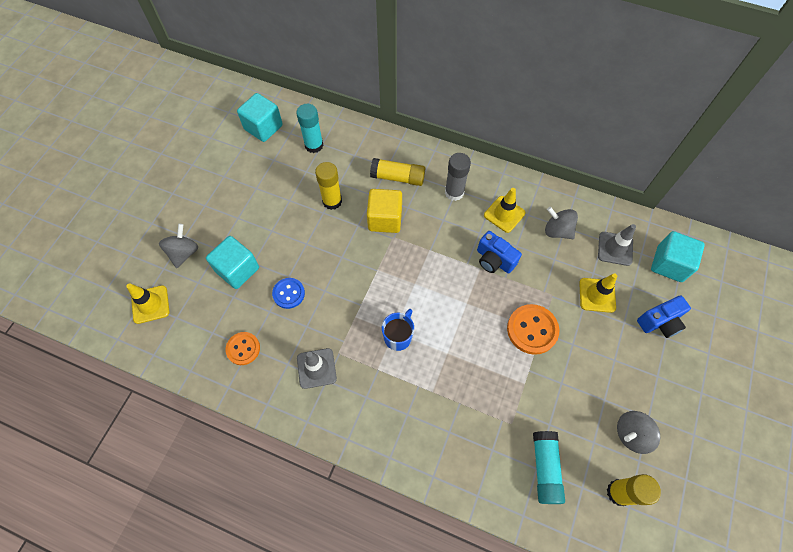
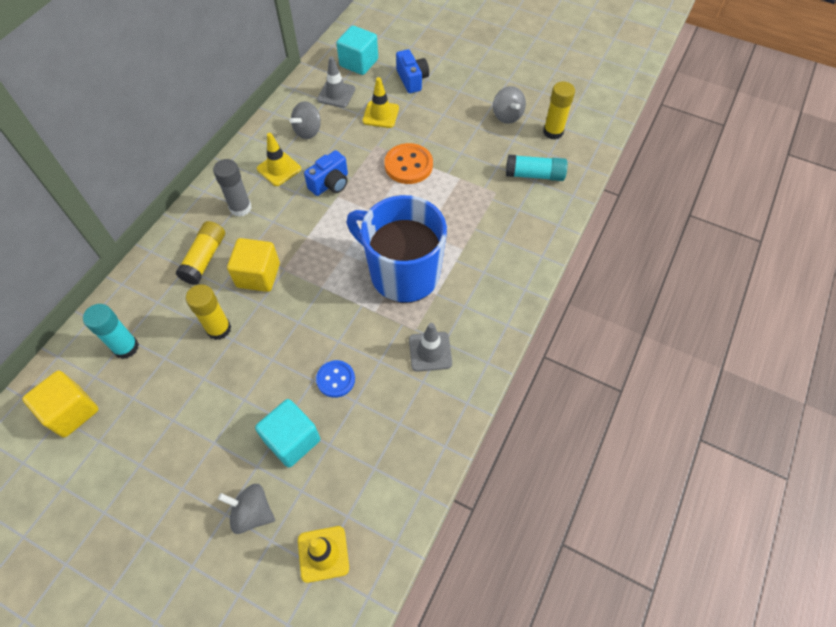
camera: 85 degrees left, 5 degrees down
orange button [225,332,260,365] -> none
turquoise cube [237,93,283,142] -> yellow cube [22,370,98,438]
blue mug [382,309,414,351] -> blue mug [347,195,447,303], size x2.34

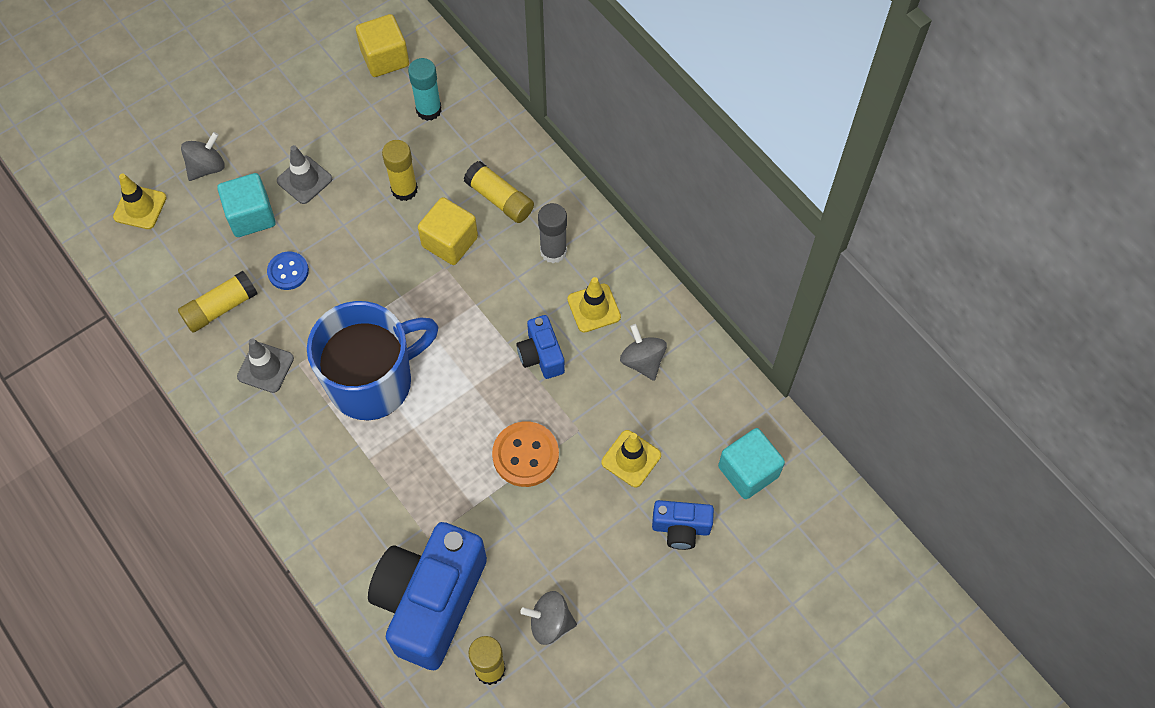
camera: 115 degrees right, 5 degrees up
grey traffic cone [317,56,355,108] -> grey traffic cone moved to [277,145,332,204]
turquoise glue stick [506,155,568,181] -> blue camera [368,522,487,670]
none -> yellow glue stick [178,271,258,333]

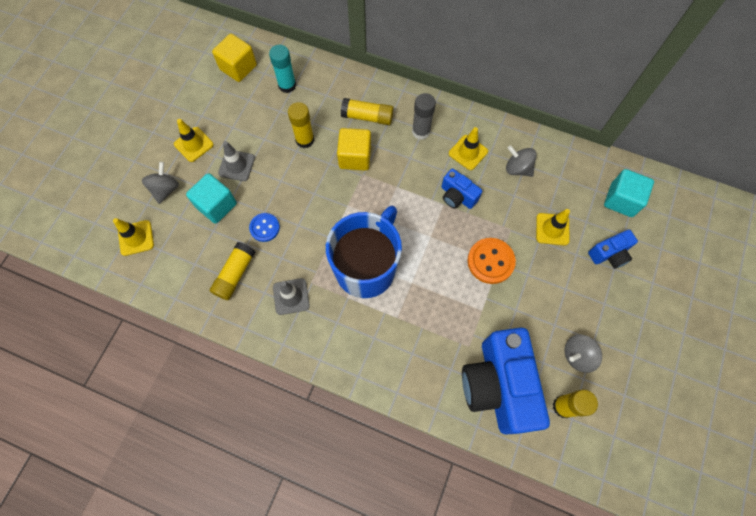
camera: 30 degrees left, 5 degrees up
none -> yellow traffic cone [174,119,214,162]

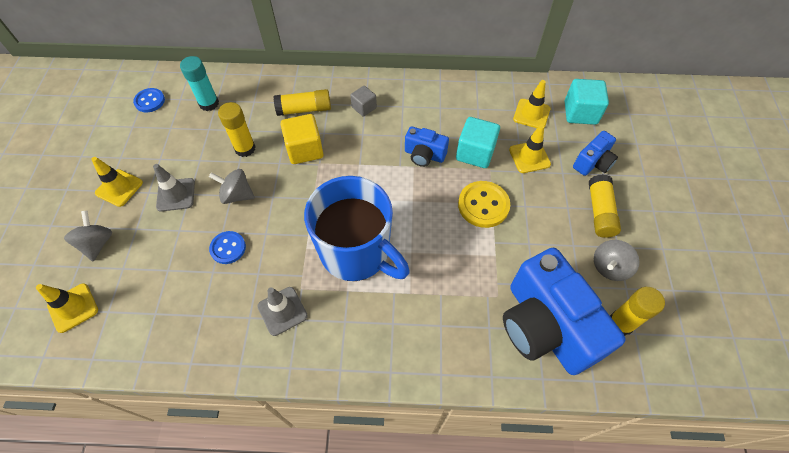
camera: 20 degrees left, 10 degrees down
turquoise cube [186,173,237,224] -> turquoise cube moved to [456,117,500,168]
yellow glue stick [210,242,255,300] -> yellow glue stick moved to [589,174,621,238]
yellow cube [212,34,257,82] -> blue button [133,88,165,112]
blue mug [326,205,402,298] -> blue mug turned 120 degrees clockwise [304,176,410,281]
grey glue stick [412,93,436,140] -> grey cube [350,86,377,117]
yellow traffic cone [449,127,488,170] -> yellow traffic cone moved to [513,80,550,128]
orange button [467,238,516,284] -> yellow button [458,181,510,228]
grey spinning top [506,145,537,177] -> grey spinning top moved to [209,169,255,204]

